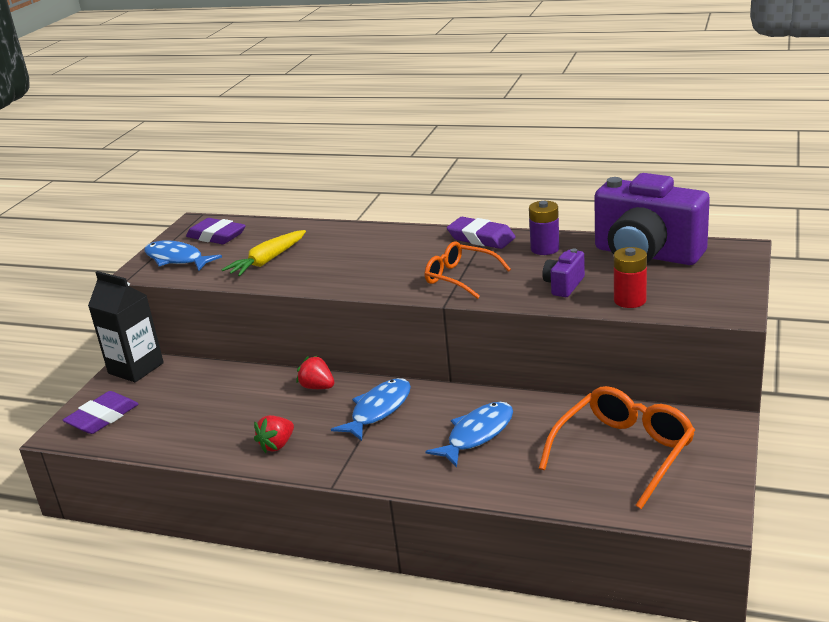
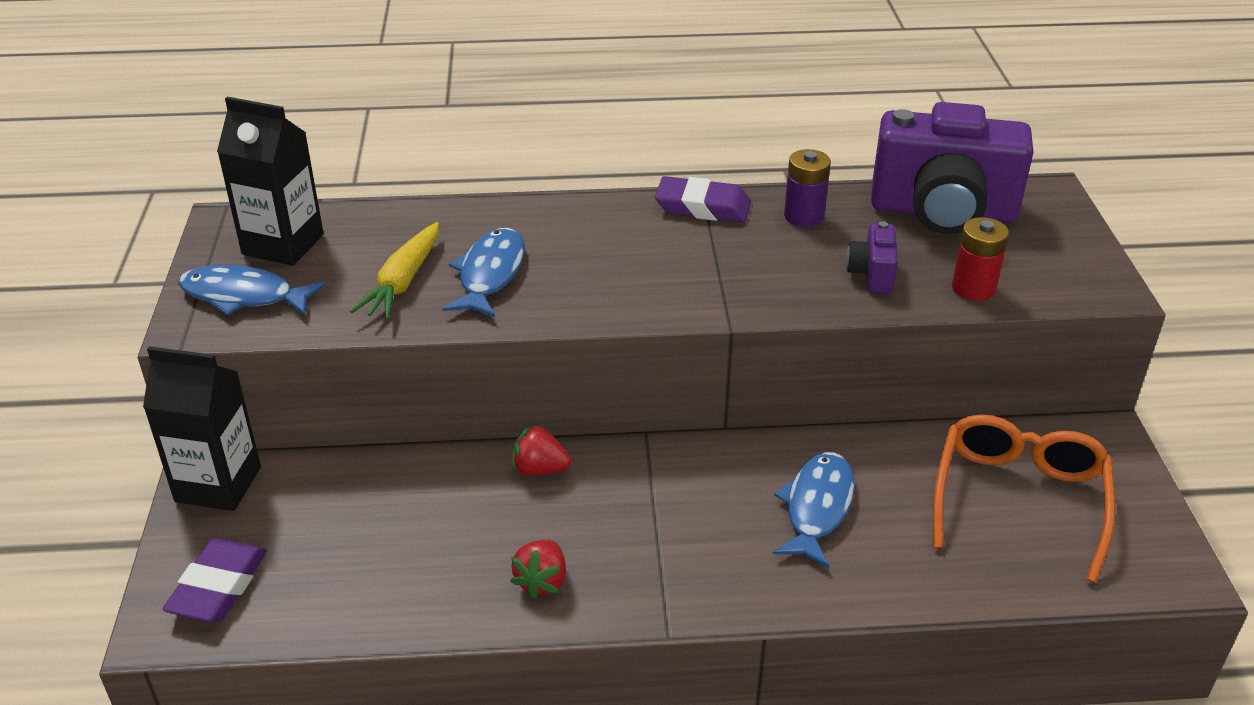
camera: 25 degrees left, 10 degrees up
purple eraser [186,218,246,244] -> black carton [217,97,324,266]
blue fish [331,378,411,441] -> blue fish moved to [443,228,525,317]
orange glasses [425,241,511,299] -> none

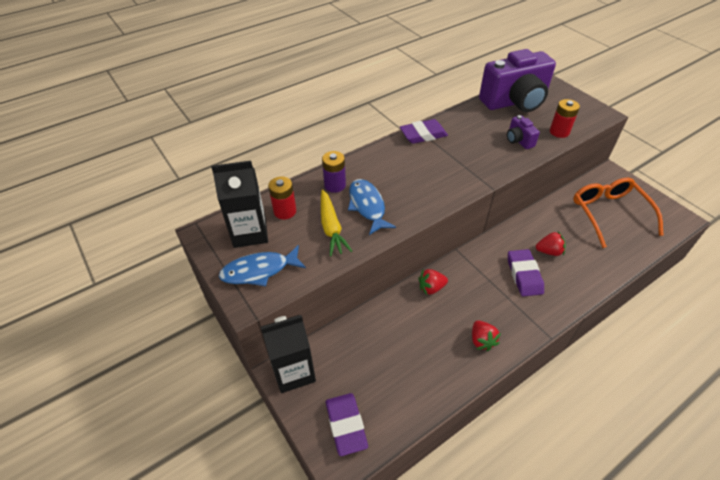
camera: 30 degrees left, 10 degrees up
blue fish [772,452,855,568] -> red strawberry [536,232,566,256]
purple battery [784,149,831,227] -> purple battery moved to [322,151,346,193]
none -> red battery [268,176,296,220]
none -> purple eraser [508,249,544,296]

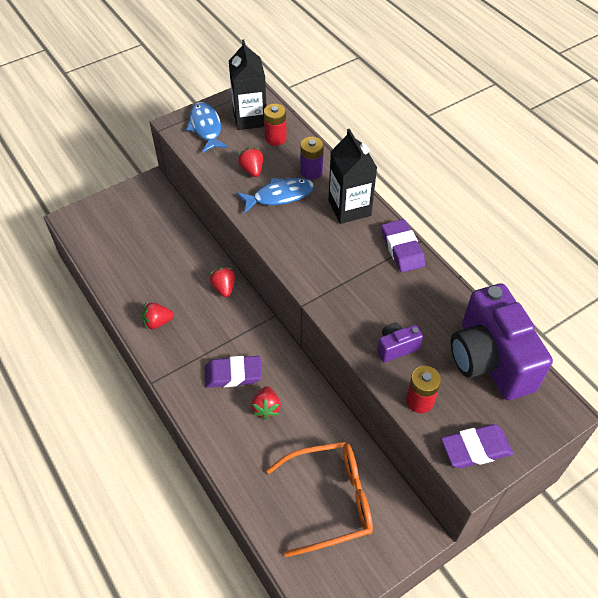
camera: 90 degrees right, 5 degrees up
black carton [261,315,316,393] -> black carton moved to [328,129,377,224]
yellow carrot [321,190,352,256] -> red strawberry [238,147,263,177]
purple eraser [326,393,368,456] -> purple eraser moved to [441,424,513,469]

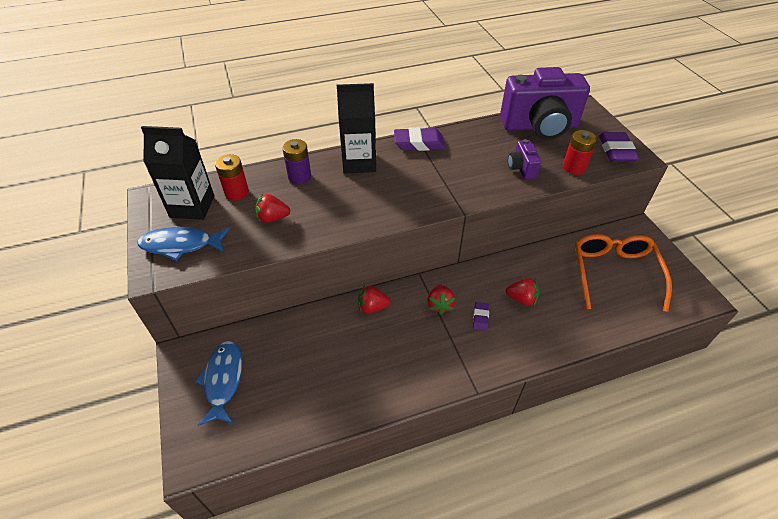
camera: 75 degrees left, 5 degrees down
red strawberry [142,302,174,330] -> red strawberry moved to [427,284,456,315]
purple eraser [205,356,262,388] -> purple eraser [473,302,489,331], size x0.52
blue fish [237,178,314,213] -> blue fish moved to [195,341,243,426]

